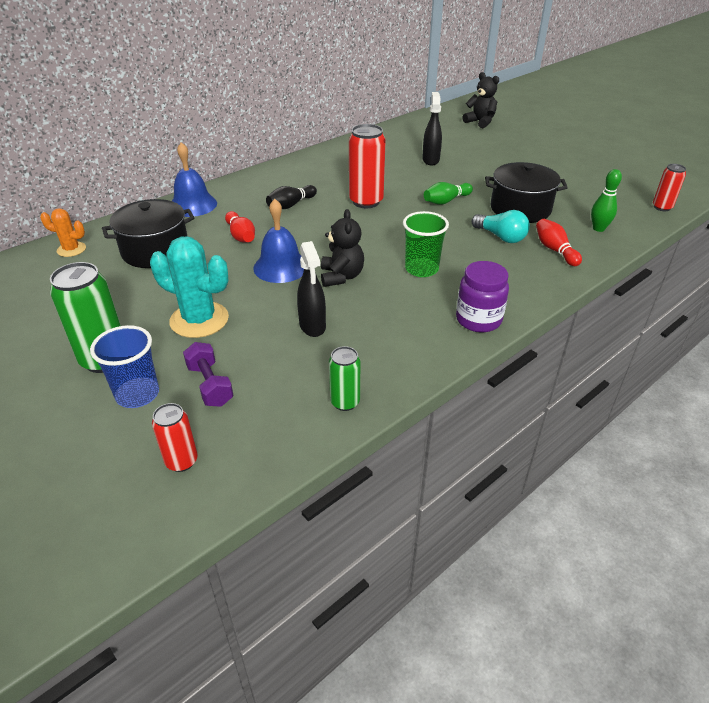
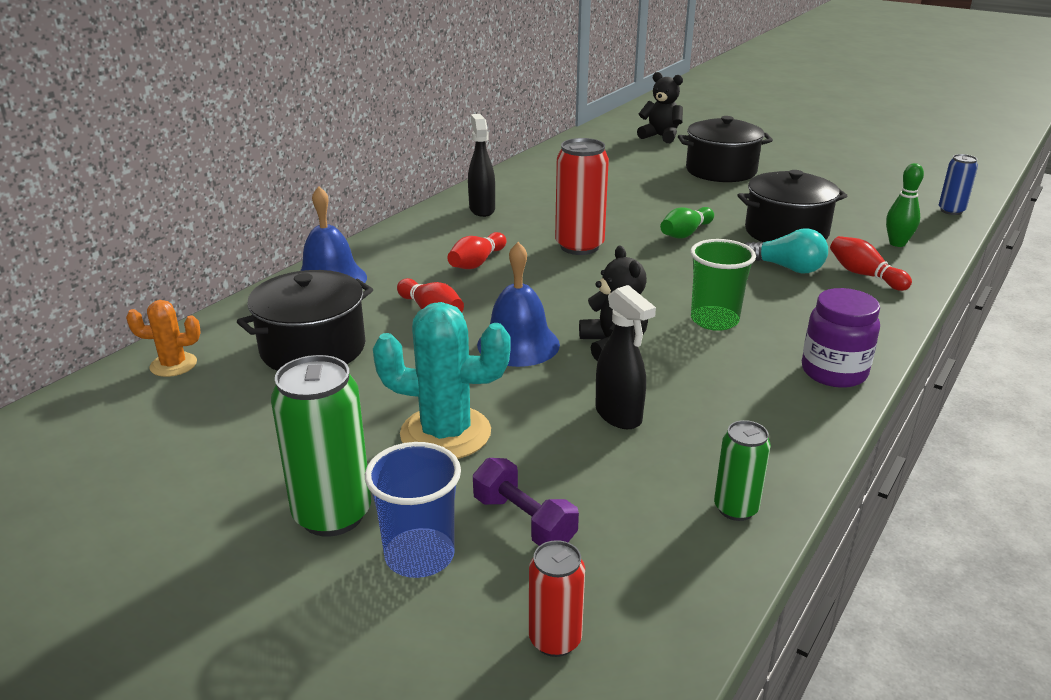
camera: 15 degrees left, 10 degrees down
black bowling pin [266,185,317,209] -> red bowling pin [447,232,506,269]
black spray bottle [422,92,442,165] -> black spray bottle moved to [468,114,495,217]
red can [653,164,686,211] -> blue can [939,154,978,215]
none -> black pot [678,116,773,182]

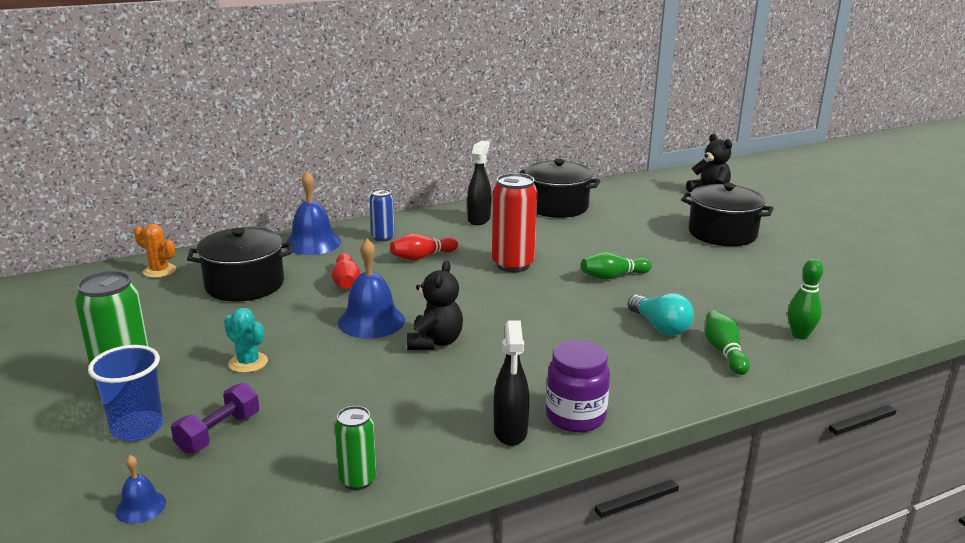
camera: 30 degrees right, 5 degrees down
turquoise cactus [373,302,511,459] -> turquoise cactus [224,308,268,373], size x0.56
purple dumbbell [473,458,579,546] -> purple dumbbell turned 45 degrees clockwise [171,383,259,454]
red can [529,540,585,657] -> blue bell [116,455,166,524]
black spray bottle [595,285,656,429] -> black spray bottle moved to [494,320,529,446]
green cup [690,239,756,331] -> none
black pot [737,170,847,242] -> black pot moved to [520,159,600,218]
red bowling pin [830,236,912,291] -> green bowling pin [705,310,750,375]
blue can [939,154,978,215] -> blue can moved to [370,189,395,242]

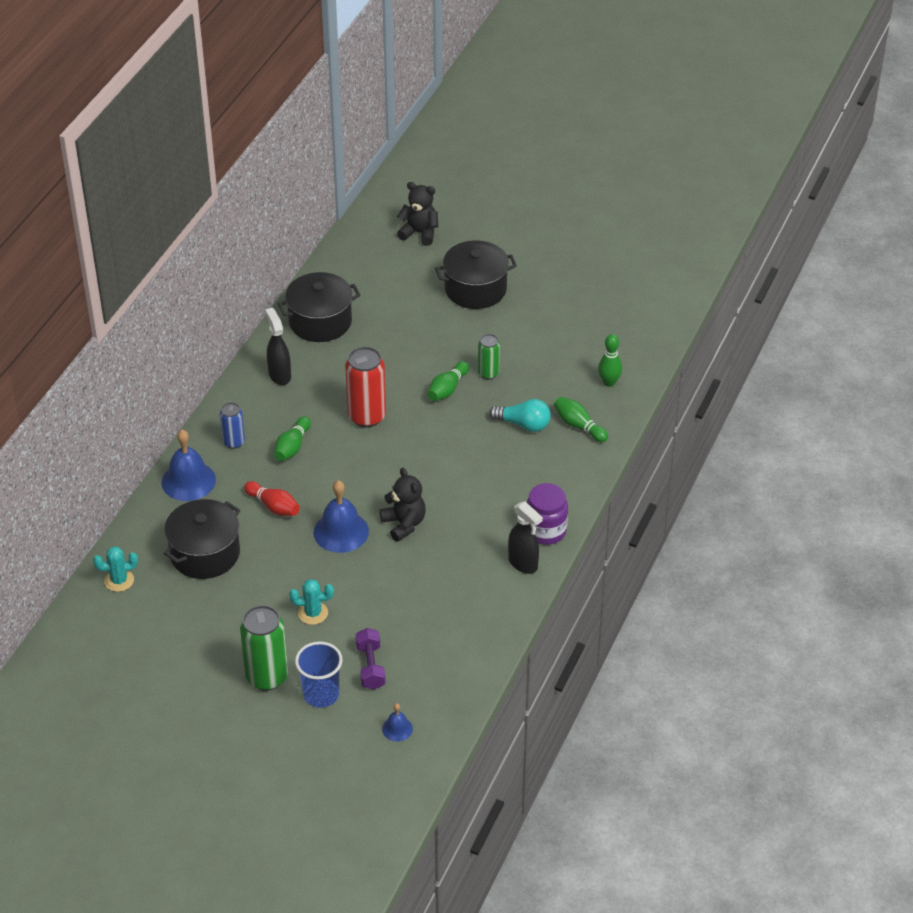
camera: 40 degrees left, 20 degrees up
orange cactus [134,224,176,278] -> turquoise cactus [93,546,138,592]
green can [335,406,376,490] -> green can moved to [478,334,500,379]
red bowling pin [390,234,458,260] -> green bowling pin [274,416,311,461]

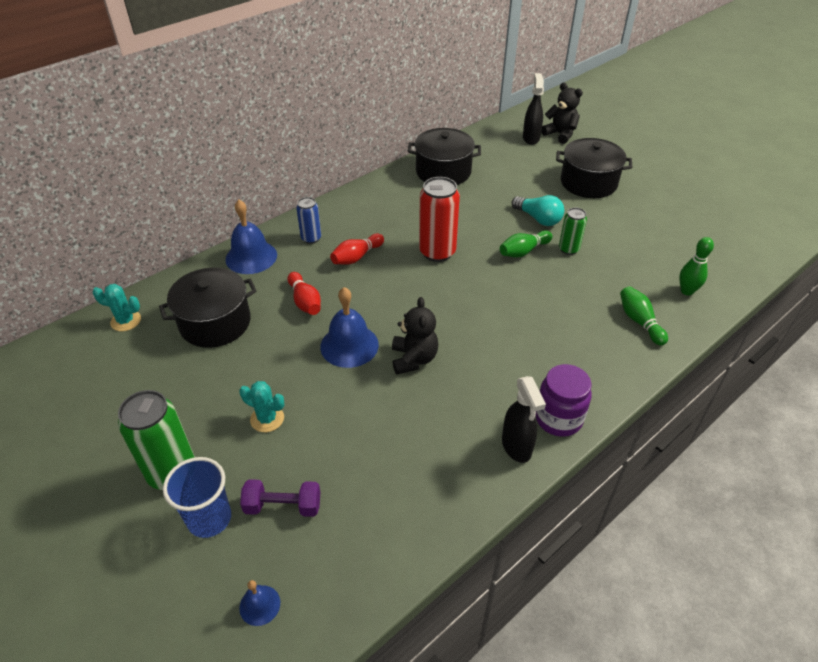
camera: 25 degrees right, 0 degrees up
black spray bottle [265,308,291,385] -> black spray bottle moved to [523,73,544,145]
green bowling pin [274,416,311,461] -> red bowling pin [330,234,384,265]
purple dumbbell [356,628,386,690] -> purple dumbbell turned 75 degrees clockwise [240,479,320,517]
turquoise light bulb [489,399,551,432] -> turquoise light bulb moved to [512,195,564,226]

